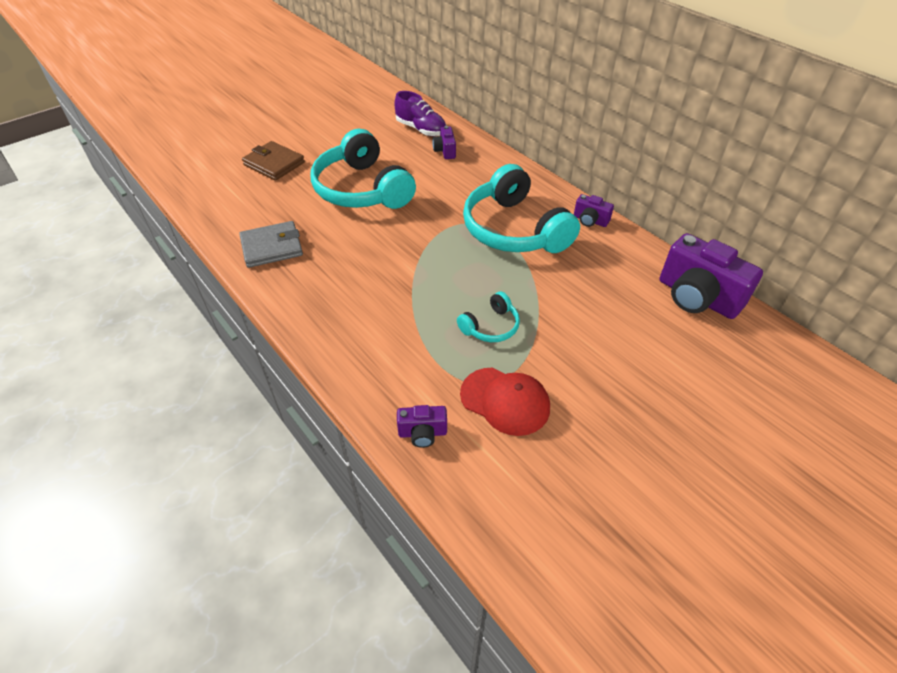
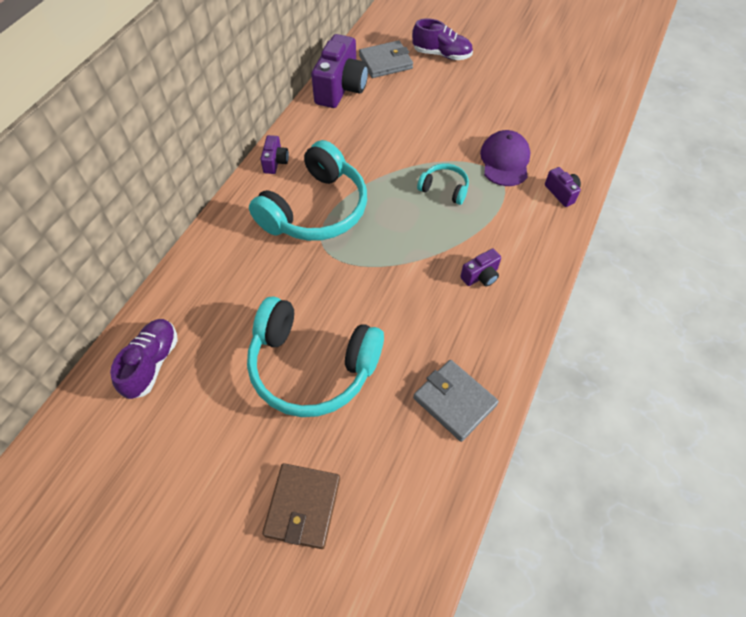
camera: 115 degrees left, 10 degrees up
turquoise headphones [311,129,416,209] -> turquoise headphones turned 75 degrees clockwise [247,296,384,417]
purple camera [432,126,456,159] -> purple camera moved to [460,249,501,287]
red cap [460,368,550,436] -> purple cap [480,130,531,186]
none -> grey wallet [359,40,413,78]
none -> purple shoe [412,18,473,60]

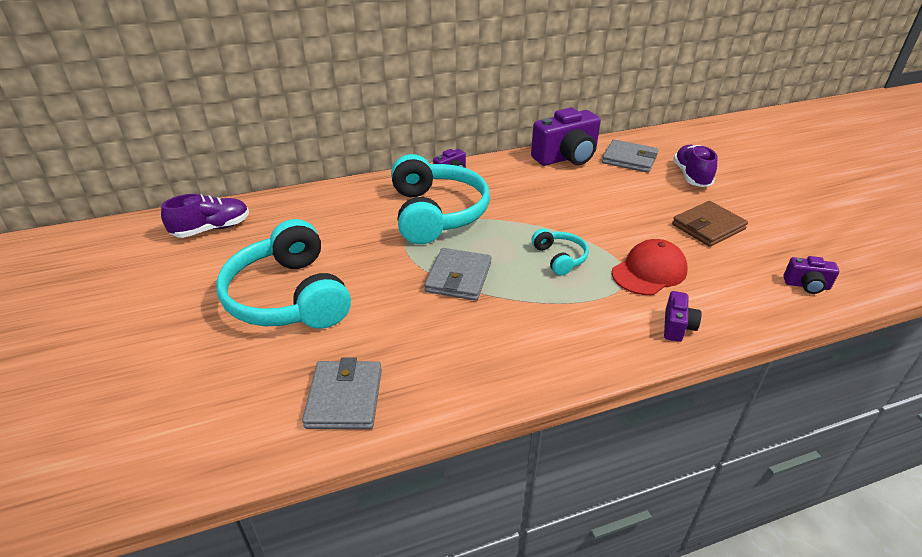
camera: 45 degrees right, 20 degrees down
turquoise headphones [249,140,367,241] -> turquoise headphones turned 90 degrees counterclockwise [391,154,490,244]
brown wallet [262,463,340,549] -> brown wallet moved to [672,201,748,247]
purple shoe [412,18,473,60] -> purple shoe turned 150 degrees counterclockwise [673,145,717,187]
purple camera [460,249,501,287] -> purple camera moved to [783,256,839,294]
purple cap [480,130,531,186] -> red cap [612,239,688,295]
none -> grey wallet [424,248,491,301]

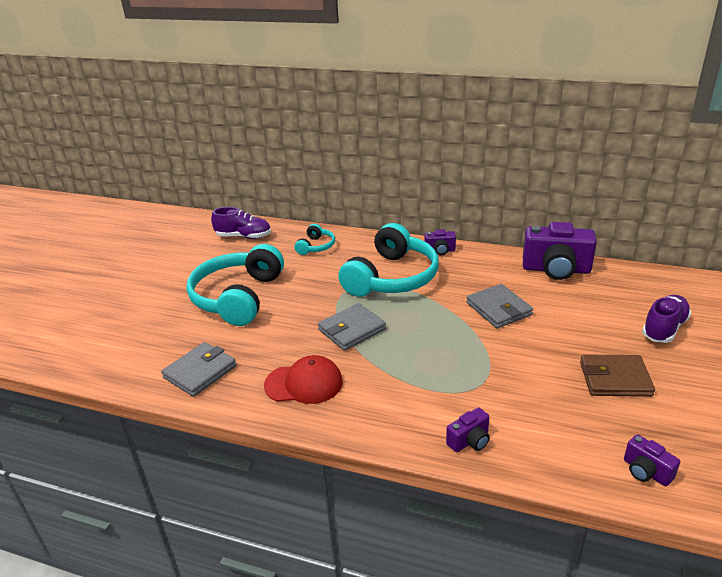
camera: 40 degrees right, 5 degrees down
turquoise headphones [532,229,589,276] -> turquoise headphones moved to [295,224,335,255]
grey wallet [602,139,658,173] -> grey wallet moved to [467,284,533,328]
red cap [612,239,688,295] -> red cap moved to [264,355,343,404]

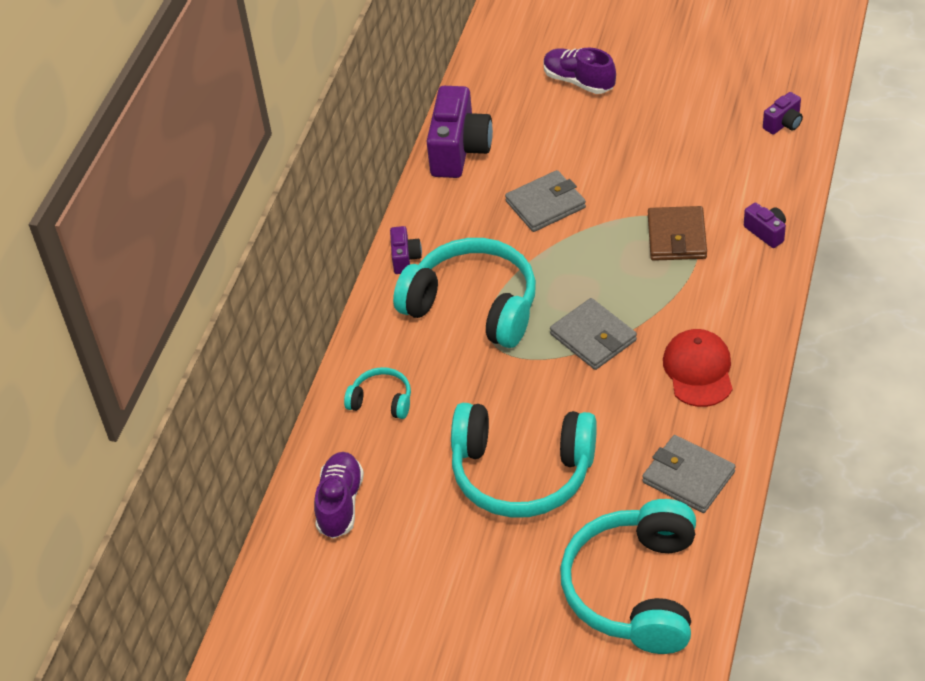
camera: 90 degrees left, 15 degrees up
brown wallet [580,354,655,397] -> brown wallet moved to [648,206,707,261]
none -> turquoise headphones [560,499,696,654]

